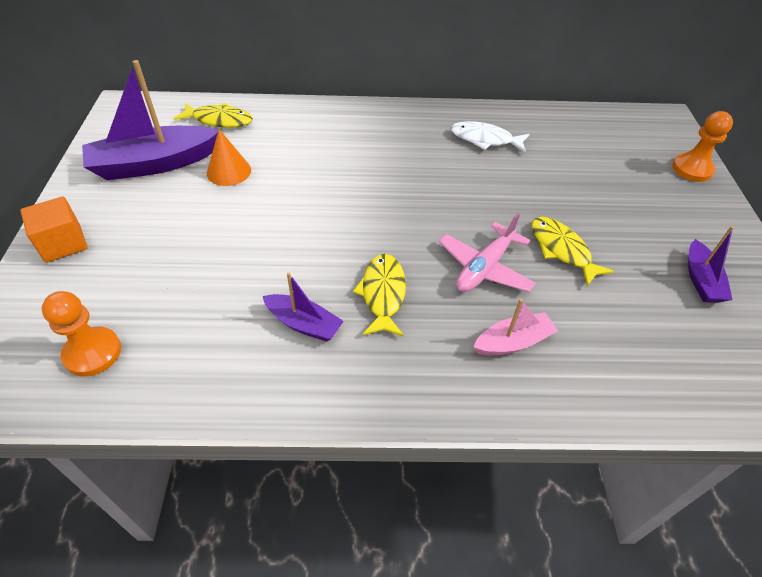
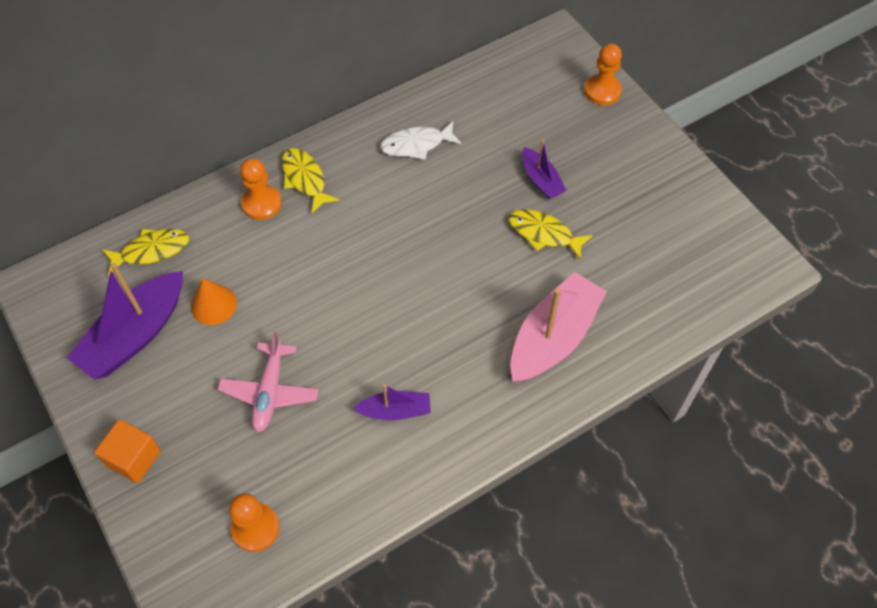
camera: 30 degrees left, 10 degrees up
yellow fish [353,254,406,337] -> yellow fish moved to [282,148,339,213]
pink plane [438,213,536,292] -> pink plane moved to [217,331,319,432]
pink boat [473,299,558,356] -> pink boat [510,272,607,383], size x1.89
purple boat [688,226,734,303] -> purple boat moved to [522,139,567,199]
none -> orange pawn [240,158,282,220]

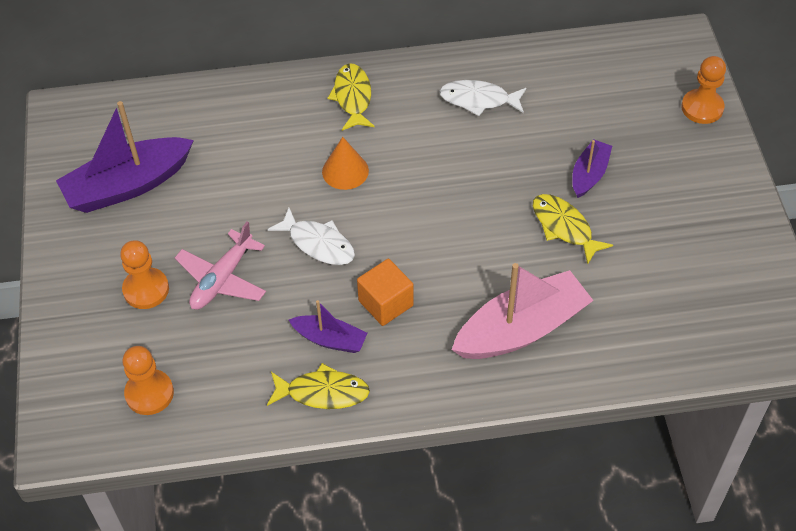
camera: 25 degrees right, 5 degrees down
orange cube [94,419,161,483] -> orange cube moved to [357,259,414,326]
yellow fish [102,229,189,276] -> yellow fish moved to [267,363,370,409]
orange cone [191,278,237,325] -> orange cone moved to [322,137,369,190]
orange pawn [240,158,282,220] -> orange pawn moved to [120,240,169,309]
purple boat [522,139,567,199] -> purple boat turned 150 degrees counterclockwise [572,139,612,198]
none -> white fish [268,208,355,265]

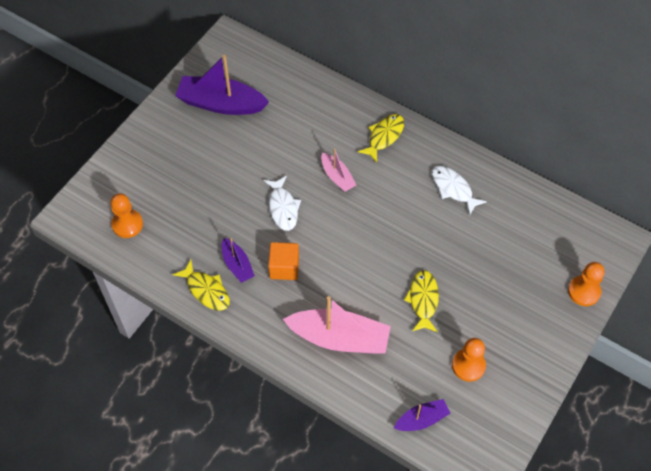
camera: 40 degrees right, 5 degrees up
orange pawn [120,240,169,309] -> orange pawn moved to [452,338,486,382]
pink plane [175,221,266,310] -> none
orange cone [322,137,369,190] -> pink boat [321,149,356,192]
purple boat [572,139,612,198] -> purple boat moved to [394,399,450,431]

